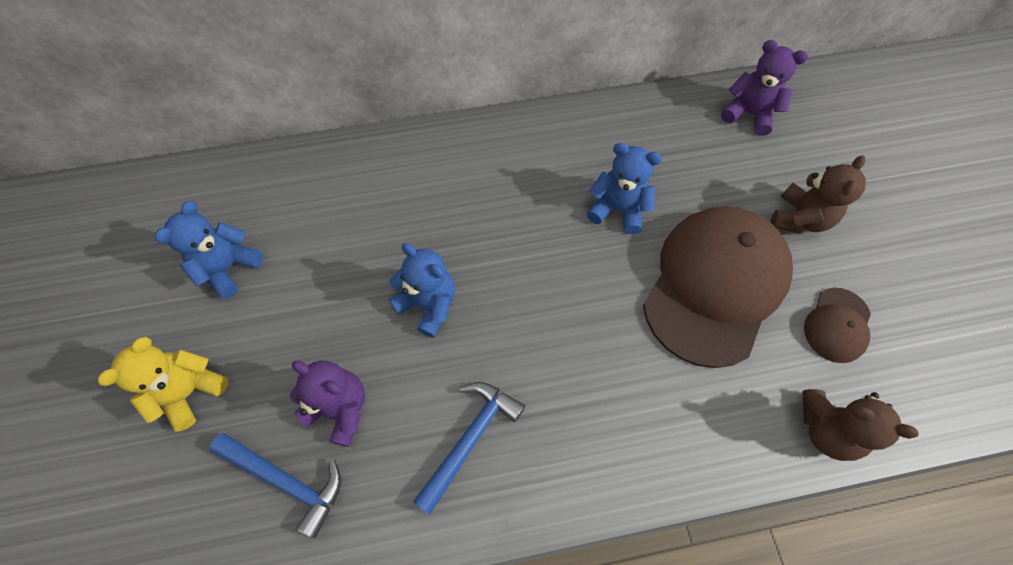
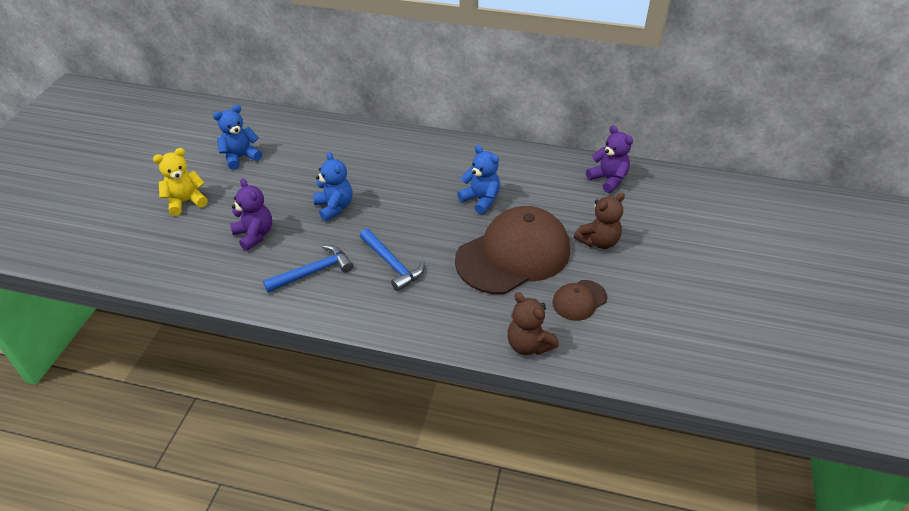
camera: 25 degrees right, 20 degrees down
blue hammer [209,433,341,538] -> blue hammer moved to [360,229,425,291]

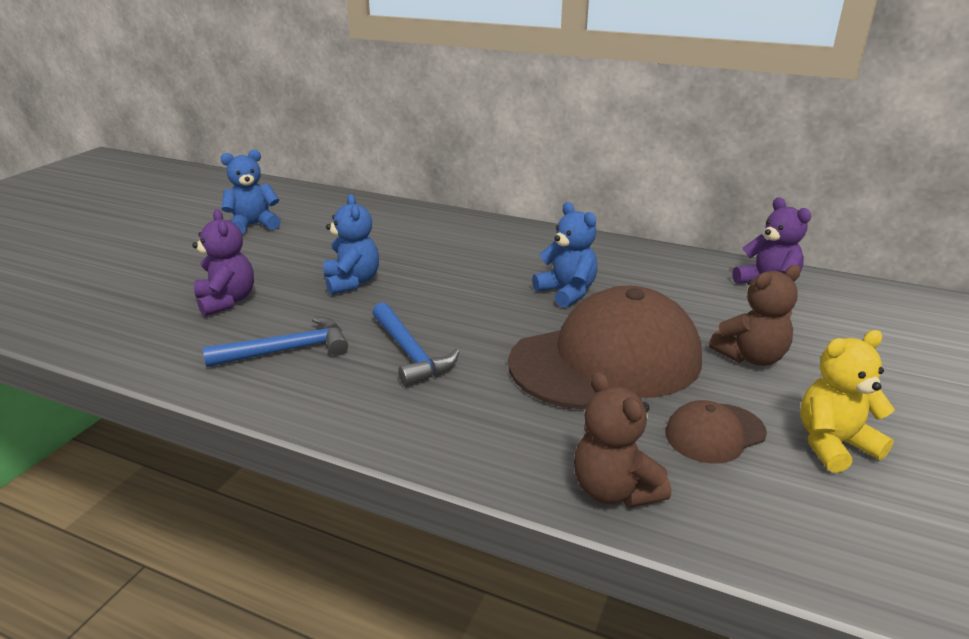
camera: 10 degrees right, 15 degrees down
yellow teddy bear [153,148,208,216] -> yellow teddy bear moved to [800,330,895,473]

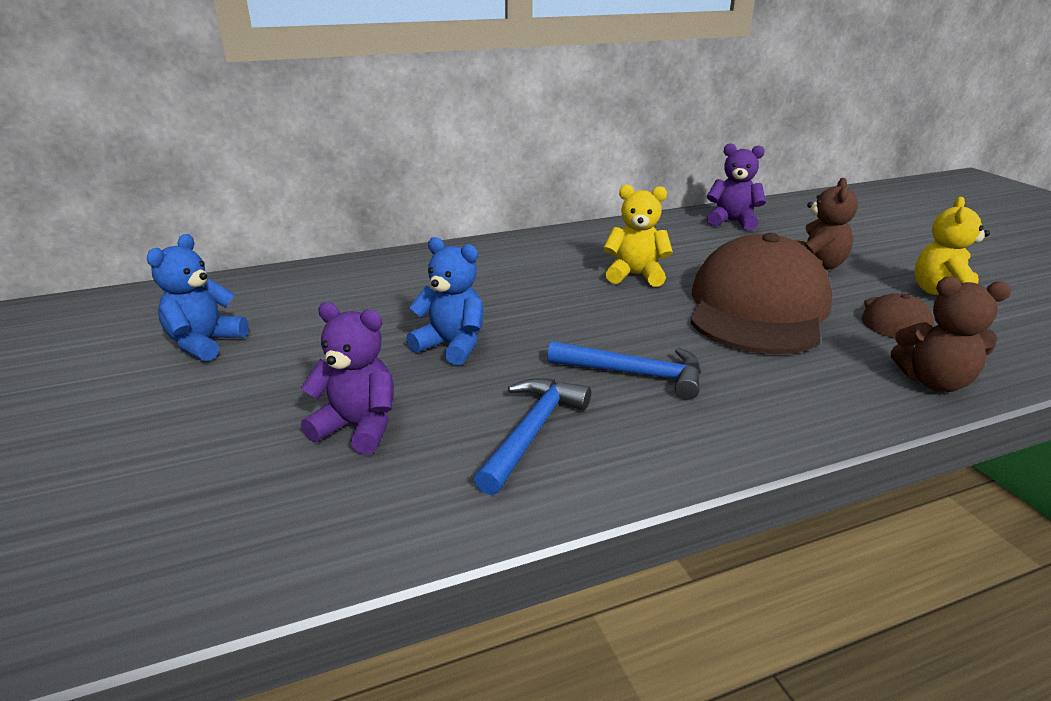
camera: 45 degrees left, 0 degrees up
blue teddy bear [532,202,597,308] -> yellow teddy bear [603,185,673,287]

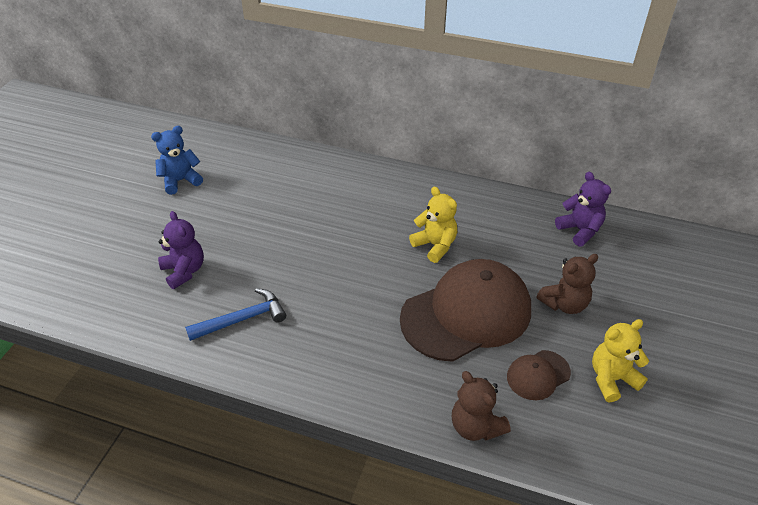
camera: 40 degrees right, 15 degrees up
blue teddy bear [406,237,484,365] -> none
blue hammer [547,341,701,400] -> none

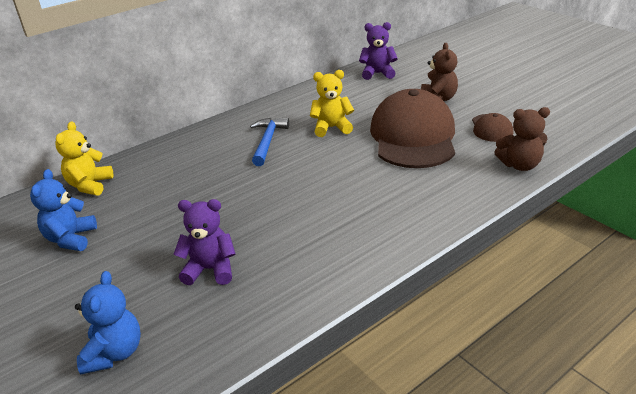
camera: 55 degrees left, 10 degrees down
blue hammer [185,288,286,341] -> blue hammer moved to [250,117,289,166]
yellow teddy bear [592,319,649,402] -> yellow teddy bear moved to [55,121,113,196]
none -> blue teddy bear [75,271,141,374]

